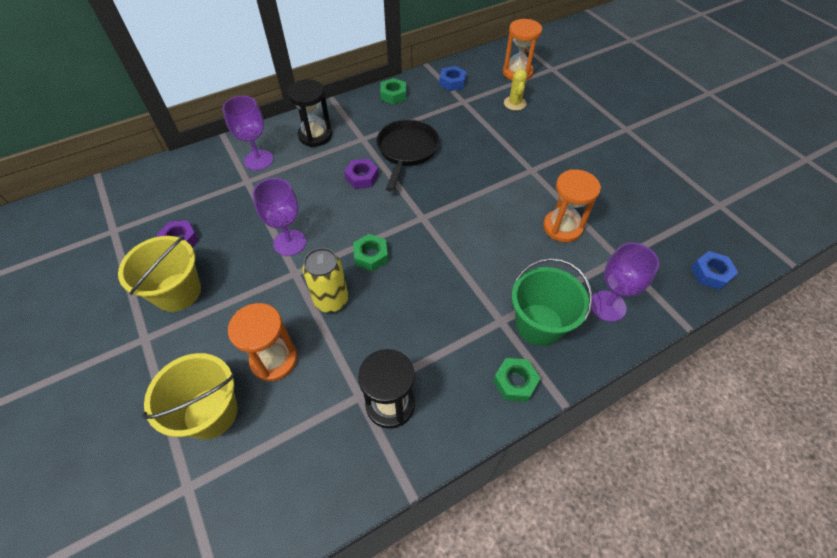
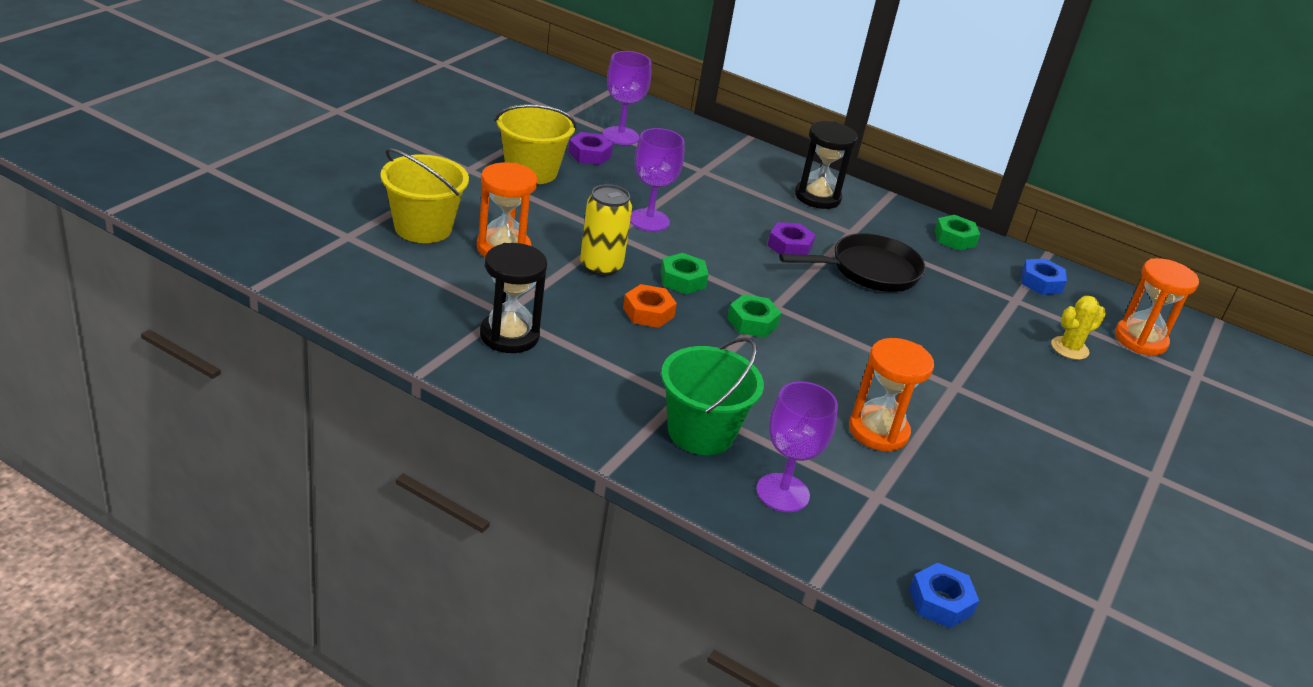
camera: 55 degrees right, 20 degrees down
purple goblet [222,96,273,170] -> purple goblet moved to [603,51,651,145]
green nut [493,358,540,402] -> green nut moved to [727,294,781,337]
none -> orange nut [623,284,677,328]

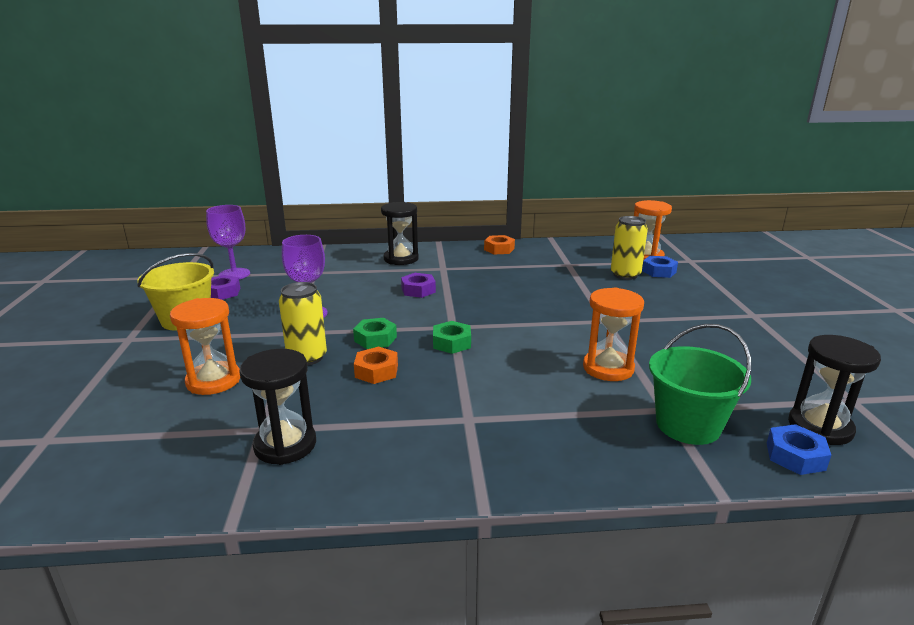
camera: 30 degrees left, 10 degrees down
yellow bucket [380,148,469,243] -> none
green bucket [661,337,764,455] -> green bucket moved to [649,324,751,445]
purple goblet [756,381,838,512] -> none
black pan [779,233,925,292] -> none
green nut [934,215,980,251] -> orange nut [484,235,515,254]
blue nut [1021,259,1067,295] -> blue nut moved to [642,256,678,278]
yellow cactus [1051,296,1106,360] -> yellow can [611,216,648,280]
none -> black hourglass [788,335,881,445]

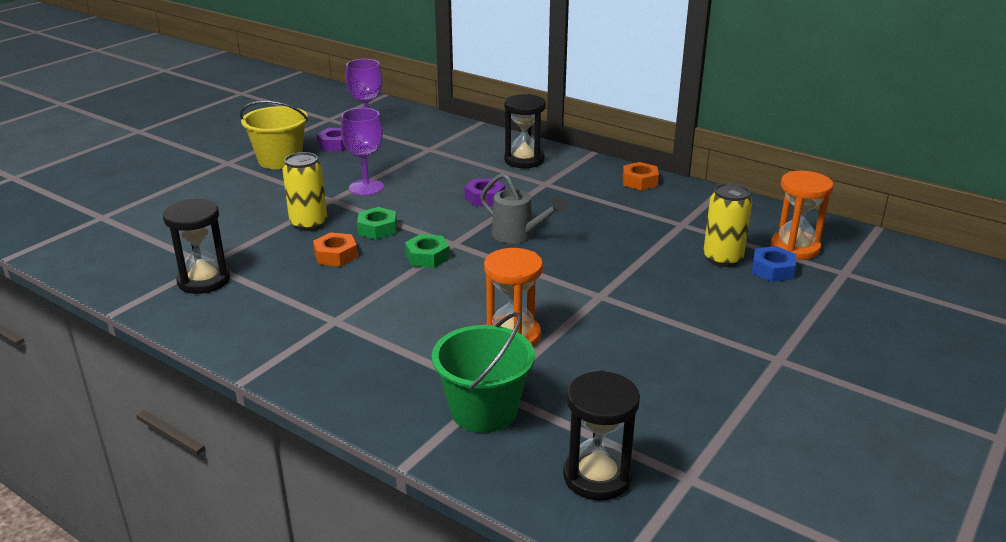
camera: 40 degrees right, 5 degrees up
orange hourglass [170,298,240,395] -> none
blue nut [767,424,831,475] -> none
none -> grey watering can [480,173,567,244]

